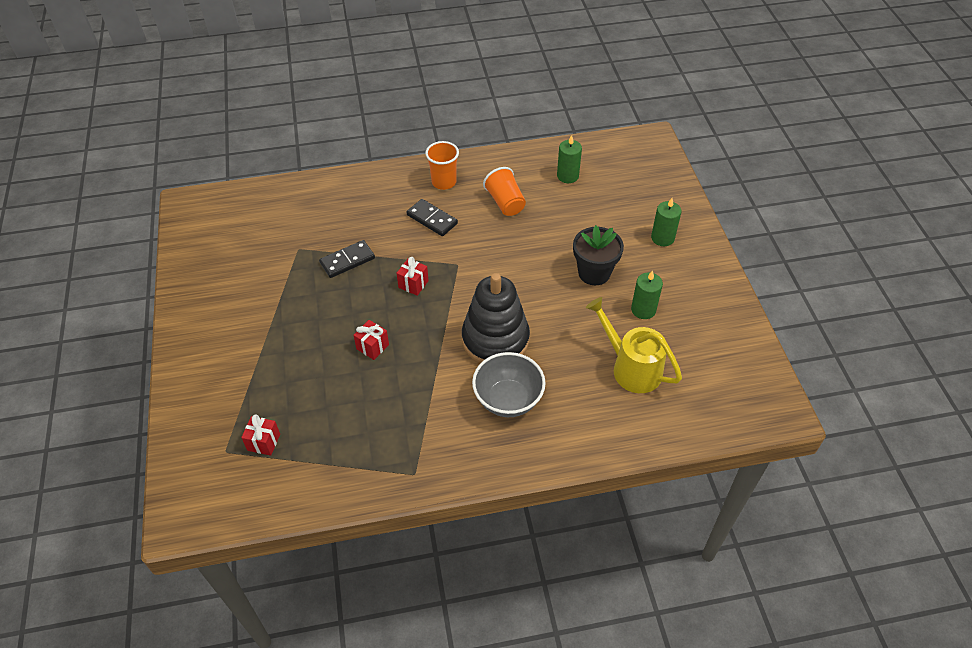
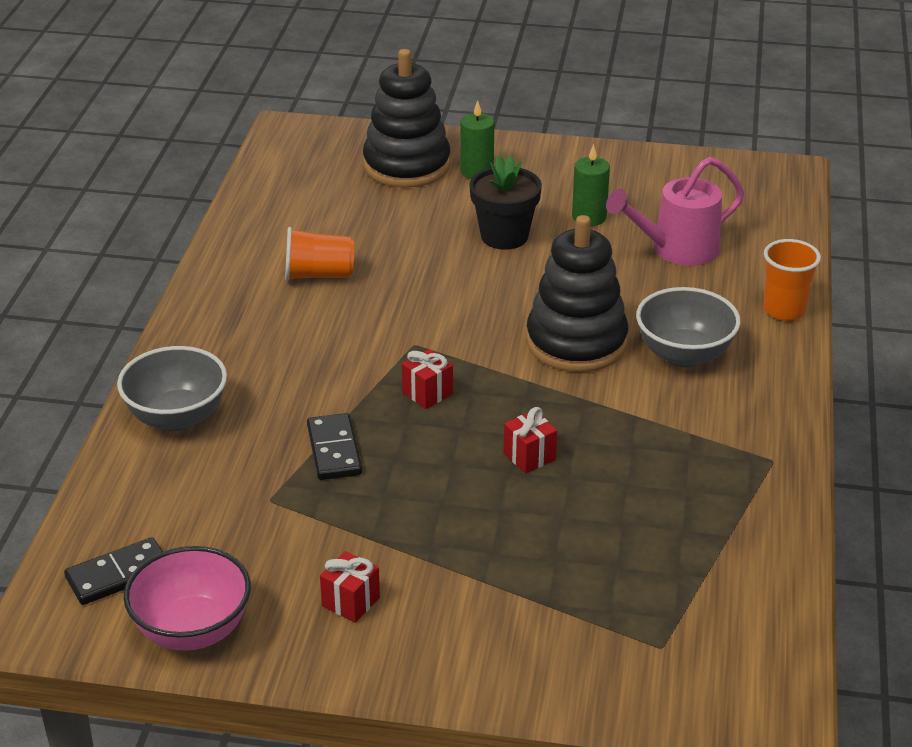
camera: 70 degrees left, 15 degrees down
red gift [241,414,280,456] -> red gift moved to [320,551,380,623]
black domino [407,199,458,236] -> black domino moved to [64,537,163,605]
orange cup [425,141,459,190] -> orange cup moved to [763,239,821,321]
green candle [557,135,582,183] -> none
yellow watering can [586,297,682,393] -> pink watering can [606,157,744,266]
none -> grey bowl [117,346,227,431]
none -> pink bowl [124,546,251,651]
none -> black stacking toy [363,49,451,188]

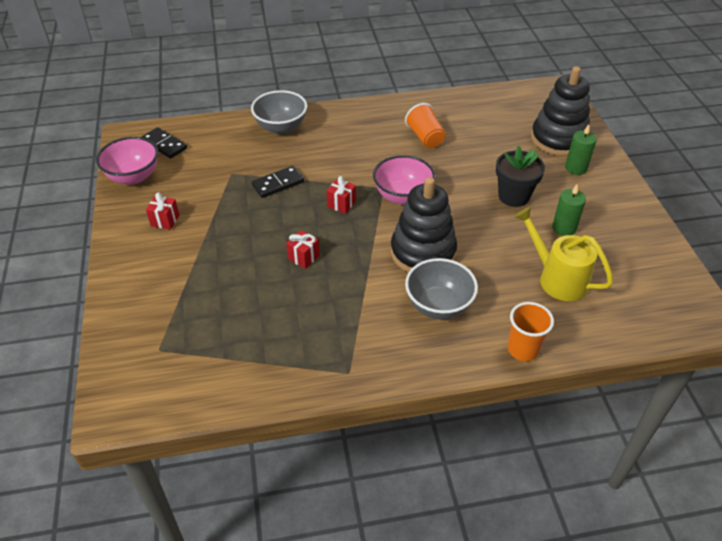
camera: 70 degrees right, 10 degrees up
pink watering can [606,157,744,266] -> yellow watering can [514,207,613,301]
none -> pink bowl [373,155,435,205]

